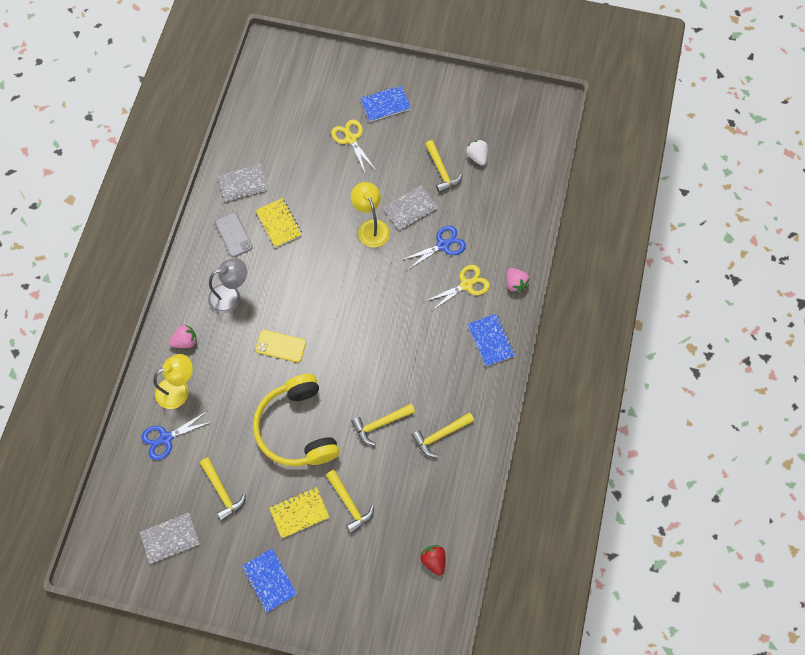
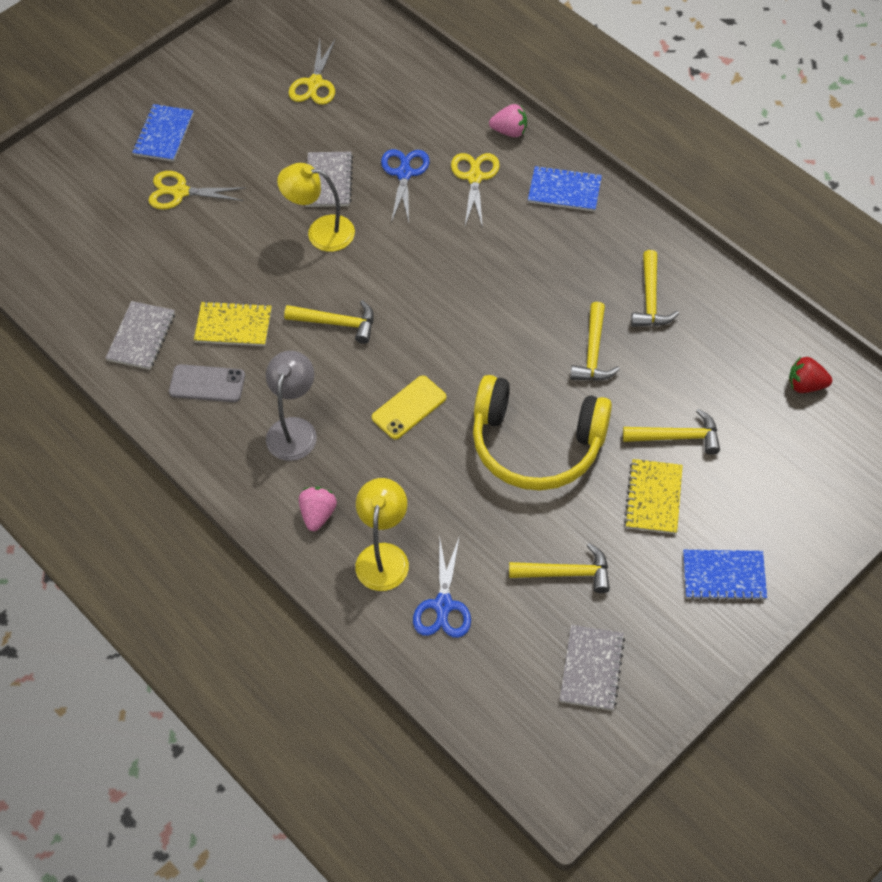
camera: 55 degrees left, 10 degrees down
yellow hammer [425,140,463,193] -> yellow hammer moved to [284,300,374,344]
white strawberry [466,139,488,166] -> yellow scissors [288,38,336,105]

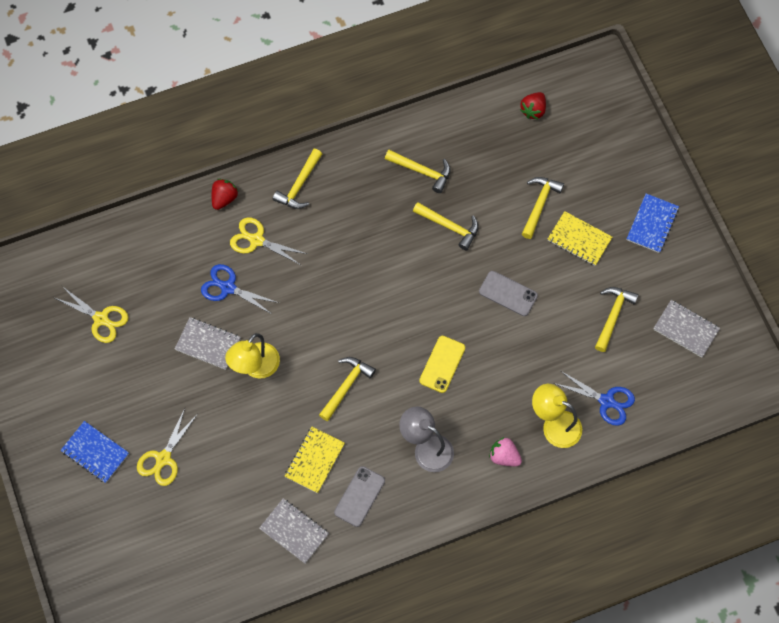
camera: 70 degrees left, 10 degrees up
yellow phone [372,375,446,439] -> yellow phone turned 45 degrees clockwise [419,336,465,393]
yellow headphones [473,375,612,490] -> grey phone [479,271,538,316]
pink strawberry [489,104,527,137] -> red strawberry [212,179,238,210]
blue notebook [528,166,602,212] -> yellow hammer [273,149,322,209]

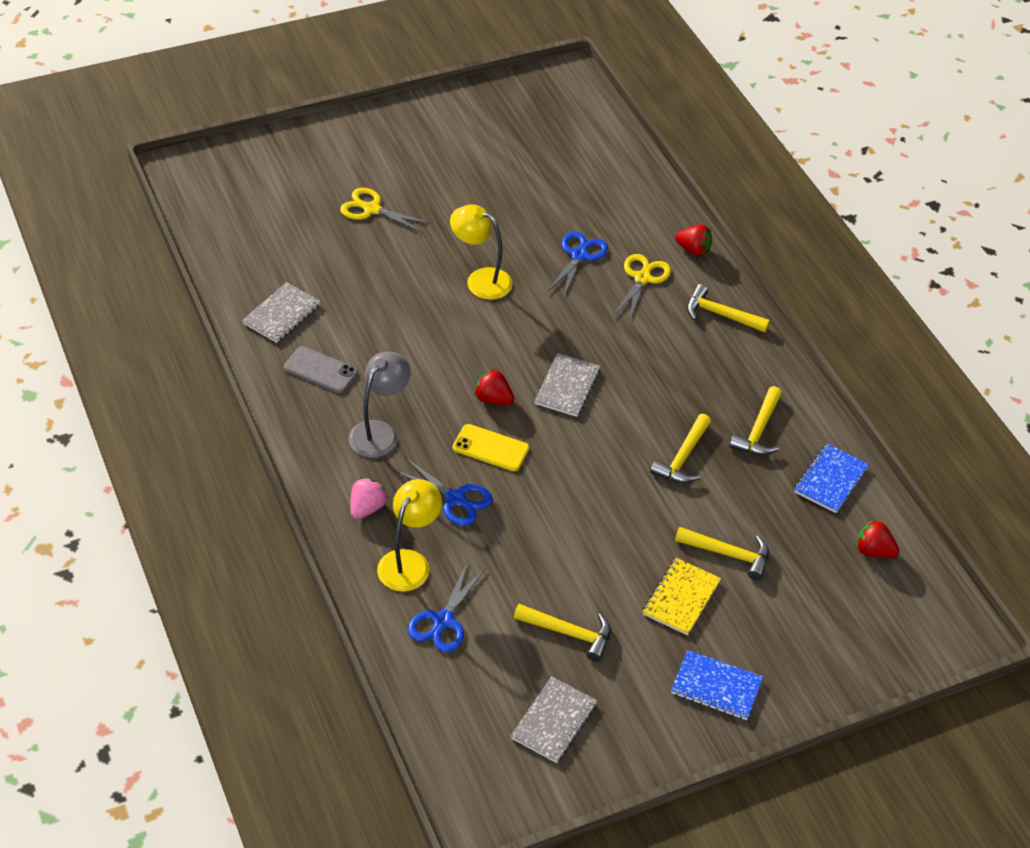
camera: 85 degrees right, 20 degrees down
yellow scissors [53,286,129,343] -> none
blue notebook [60,421,129,483] -> blue notebook moved to [794,444,869,513]
grey notebook [174,317,241,370] -> grey notebook moved to [535,353,600,417]
yellow notebook [285,427,345,493] -> none
yellow hammer [319,357,376,421] -> none
grey phone [479,271,538,316] -> none
none -> blue scissors [393,458,493,526]
none -> red strawberry [474,369,514,405]

